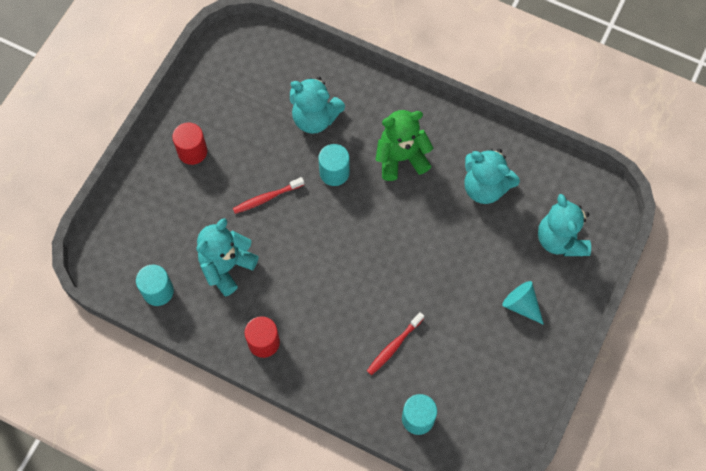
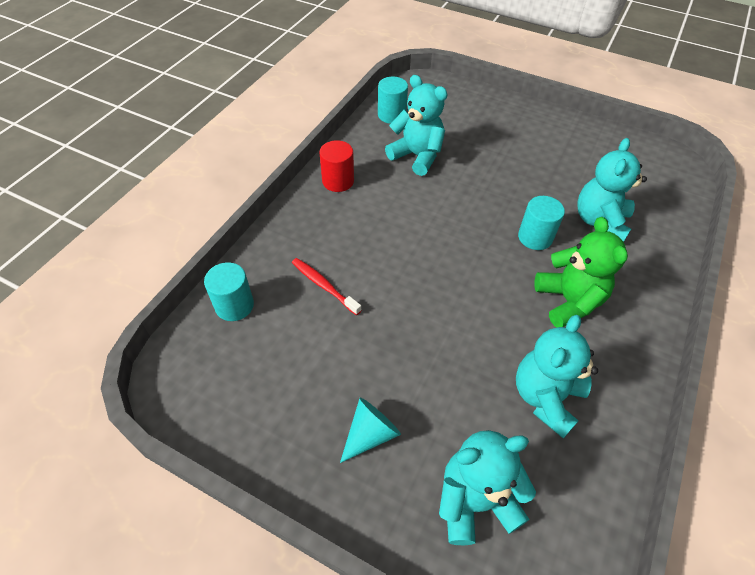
camera: 90 degrees right, 15 degrees down
red cylinder [172,122,207,165] -> none
red toothbrush [233,177,304,214] -> none

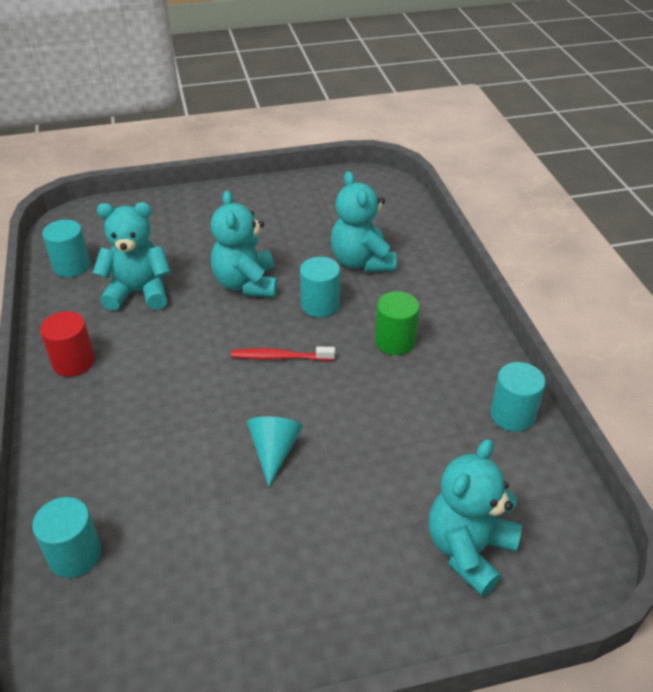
camera: 40 degrees left, 10 degrees down
red toothbrush [292,258,362,315] -> red toothbrush moved to [231,346,335,361]
turquoise cone [340,397,401,463] -> turquoise cone moved to [247,417,303,487]
turquoise teddy bear [516,315,598,438] -> turquoise teddy bear moved to [211,190,277,297]
green teddy bear [534,217,628,327] -> green cylinder [375,291,419,355]
none -> turquoise cylinder [490,362,546,432]

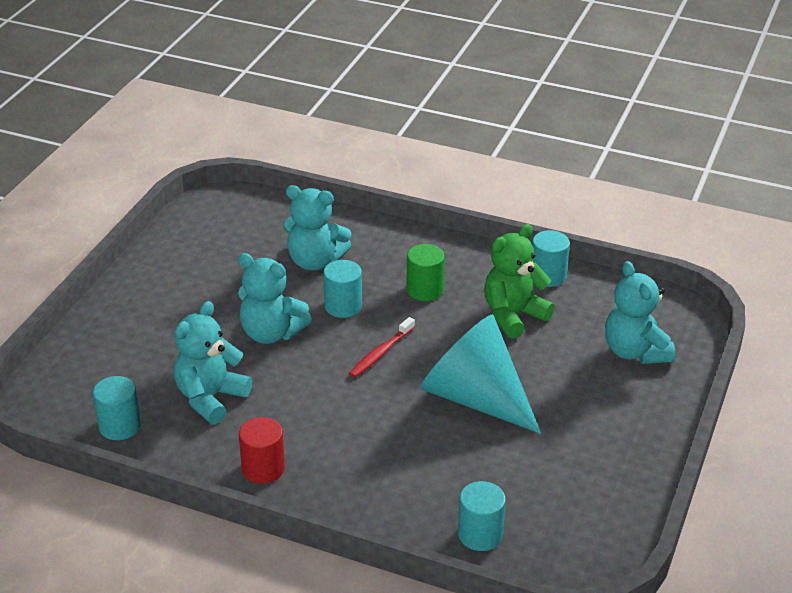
camera: 55 degrees left, 5 degrees down
turquoise cone [247,417,303,487] -> turquoise cone [420,314,541,434], size x2.13
none -> green teddy bear [484,224,555,339]

